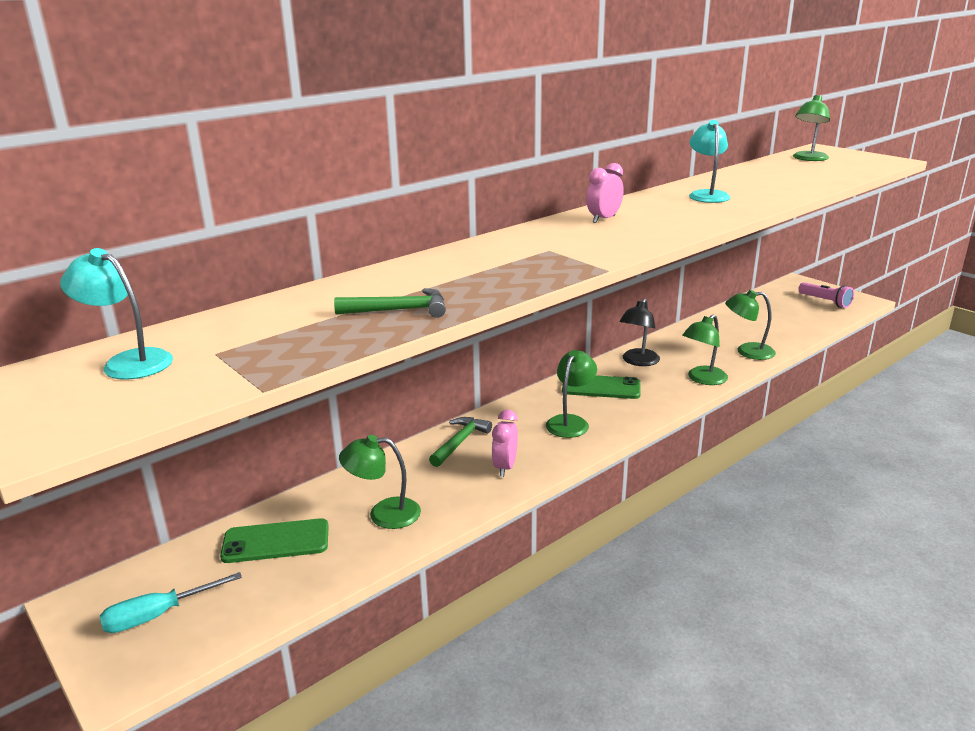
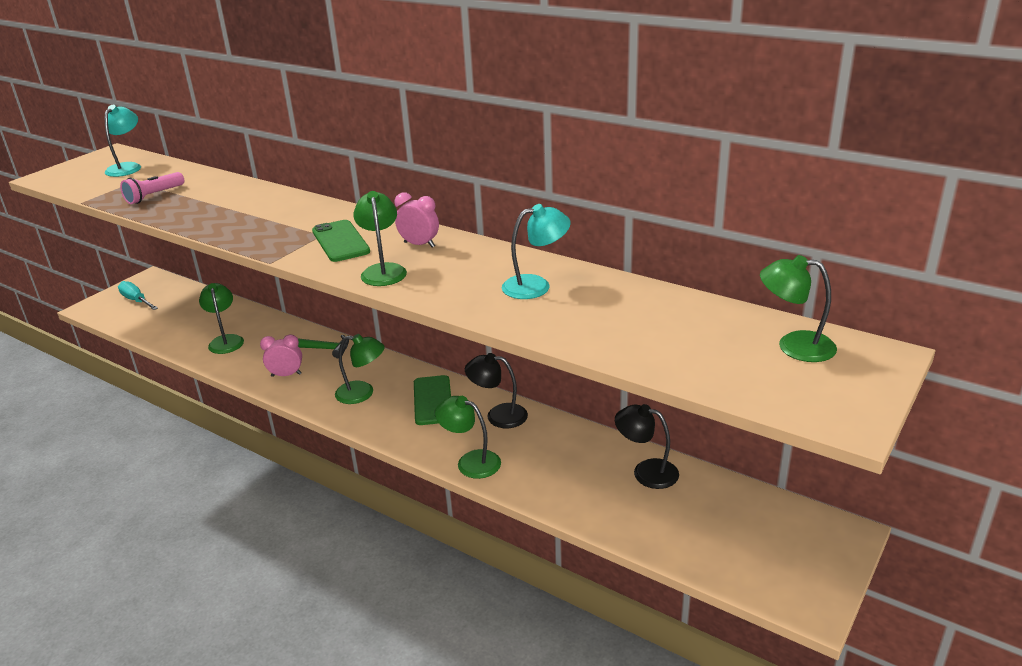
camera: 75 degrees right, 5 degrees up
green phone [220,518,329,563] -> green phone moved to [312,220,370,262]
green hammer [334,288,446,318] -> none
green lamp [725,290,776,360] -> green lamp moved to [353,191,407,286]
pink flashlight [798,282,854,308] -> pink flashlight moved to [120,172,184,204]
none -> black lamp [615,404,679,489]

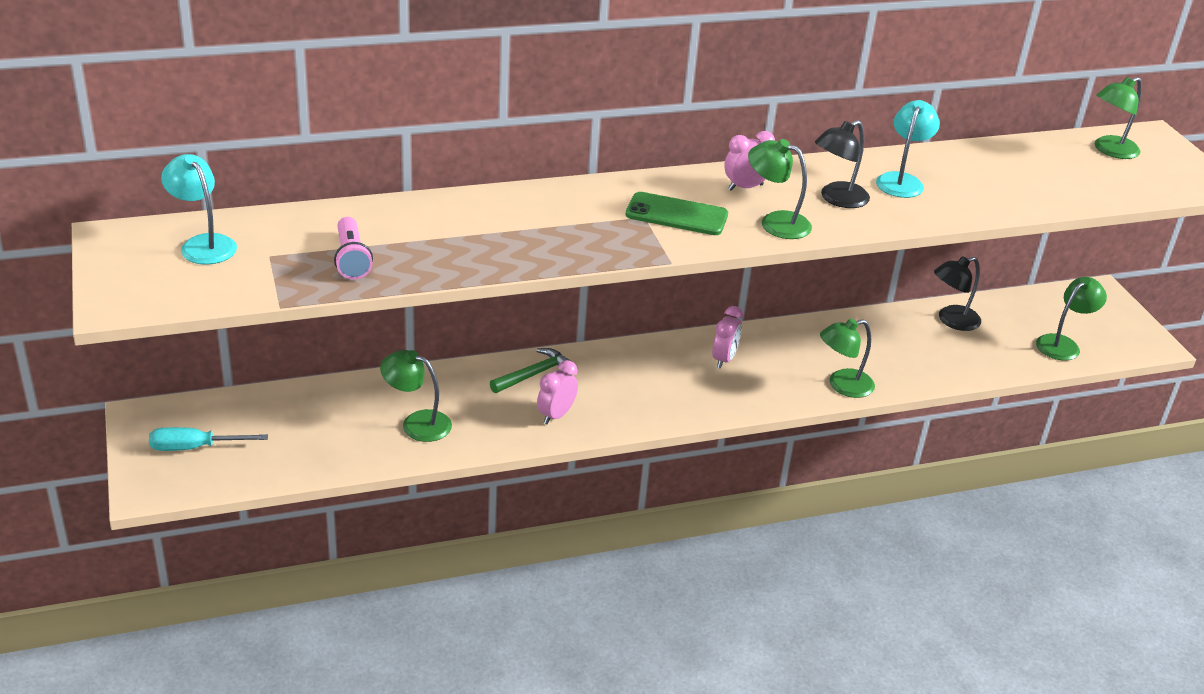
camera: 55 degrees left, 5 degrees up
green lamp [335,334,385,404] -> green lamp moved to [1036,277,1107,361]
green phone [414,375,451,425] -> pink clock [712,306,743,369]
black lamp [465,353,528,428] -> black lamp moved to [815,120,870,208]

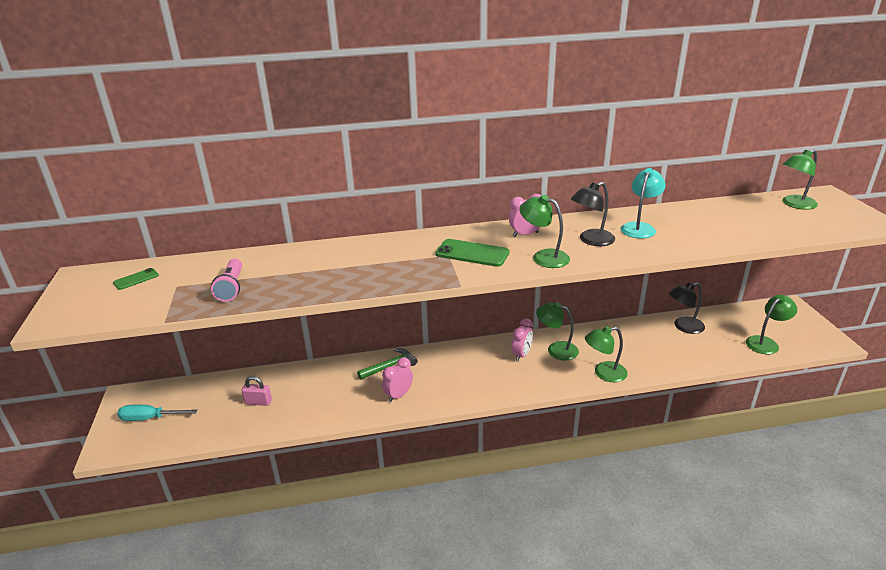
camera: 10 degrees right, 5 degrees down
turquoise lamp [161,154,237,265] -> green phone [113,268,159,290]
green lamp [380,350,452,442] -> green lamp moved to [536,302,579,361]
none -> pink padlock [242,376,272,406]

